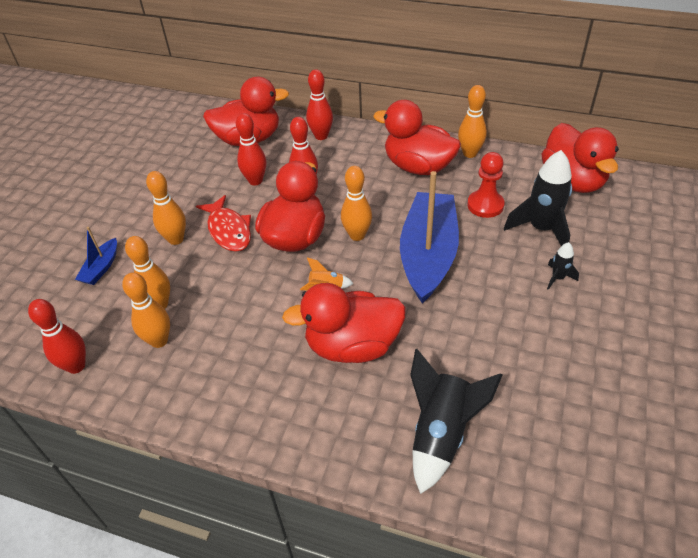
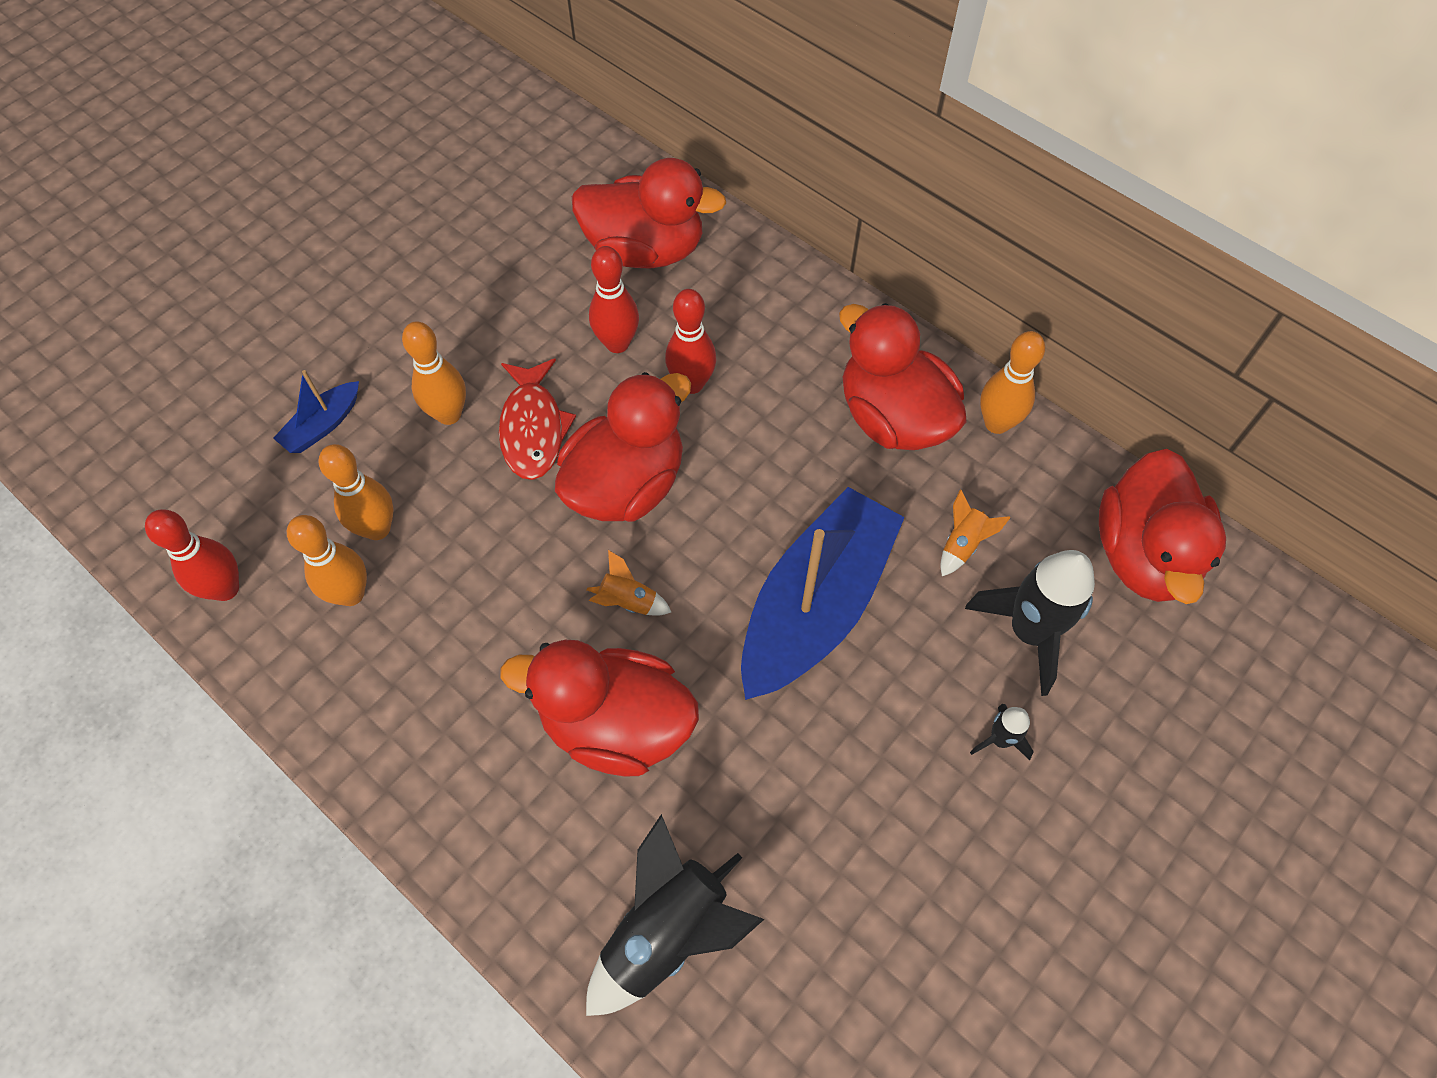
camera: 20 degrees right, 15 degrees up
red bowling pin [306,69,333,140] -> none
orange bowling pin [341,166,372,241] -> none
red pawn [467,152,505,218] -> orange rocket [940,490,1011,576]

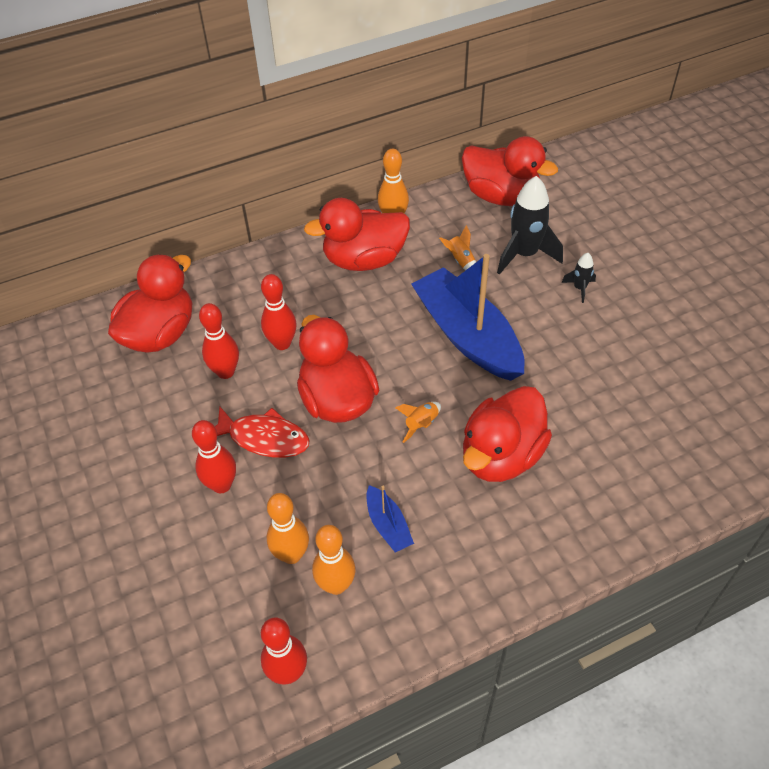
camera: 65 degrees left, 10 degrees down
blue boat [273,370,359,453] -> blue boat moved to [366,485,414,552]
orange bowling pin [402,321,466,425] -> red bowling pin [192,420,236,493]
black rocket [586,814,764,1016] -> none

